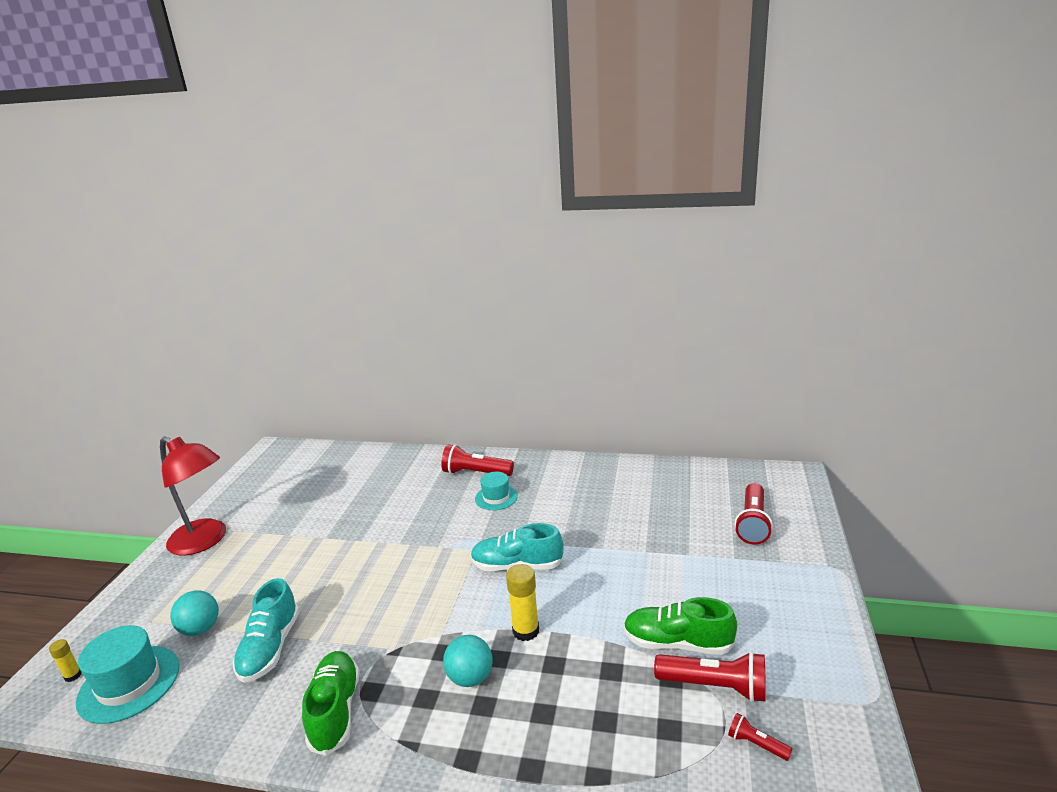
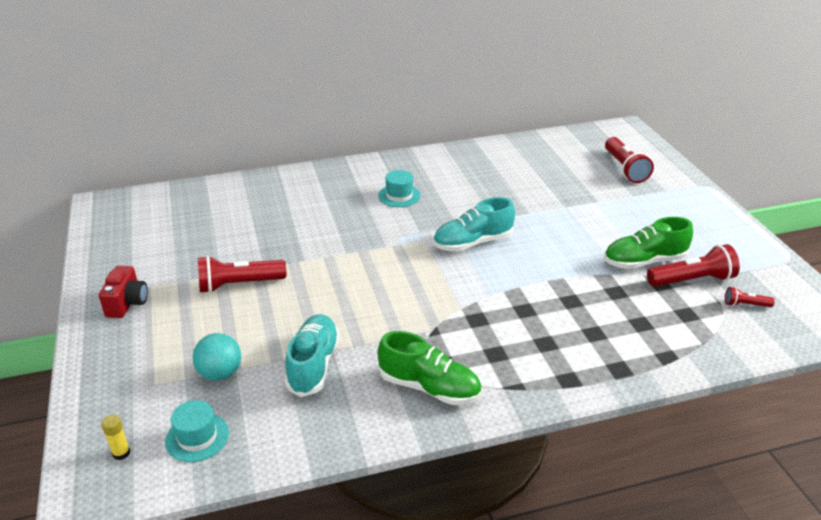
camera: 30 degrees left, 10 degrees up
turquoise hat [76,625,179,724] -> turquoise hat [165,400,229,462], size x0.61
red lamp [160,437,226,555] -> red camera [99,266,148,318]
turquoise shoe [233,578,300,683] -> turquoise shoe turned 150 degrees counterclockwise [285,314,340,397]
green shoe [302,651,360,756] -> green shoe turned 150 degrees clockwise [377,331,481,405]
red flashlight [441,444,514,476] -> red flashlight moved to [198,256,286,293]
turquoise ball [443,635,493,687] -> none
yellow glue stick [506,564,539,641] -> none

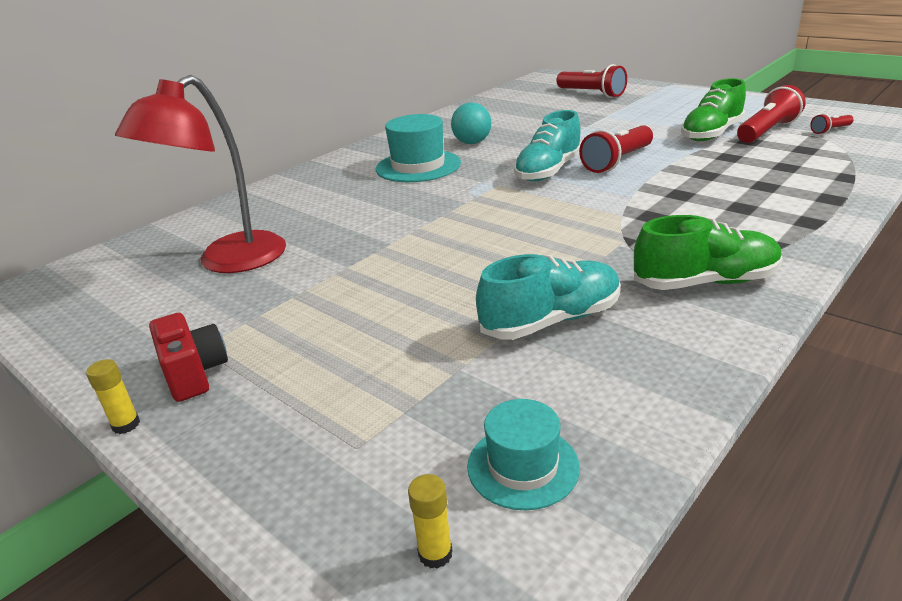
camera: 30 degrees left, 5 degrees down
turquoise ball [193,333,241,381] -> turquoise ball moved to [451,103,491,144]
red flashlight [198,256,286,293] -> red flashlight moved to [579,125,653,173]
turquoise shoe [285,314,340,397] -> turquoise shoe turned 90 degrees clockwise [476,254,621,340]
turquoise hat [378,170,421,207] -> turquoise hat [376,114,461,182], size x1.63
none -> yellow glue stick [86,359,140,434]
none -> red lamp [115,75,286,273]

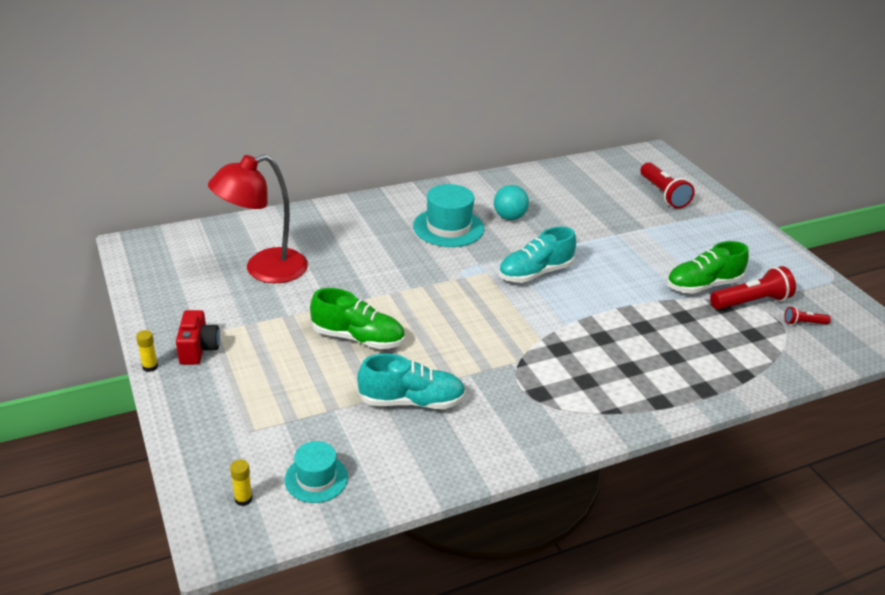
camera: 20 degrees right, 5 degrees up
red flashlight [579,125,653,173] -> none
green shoe [634,215,783,290] -> green shoe moved to [310,288,405,349]

